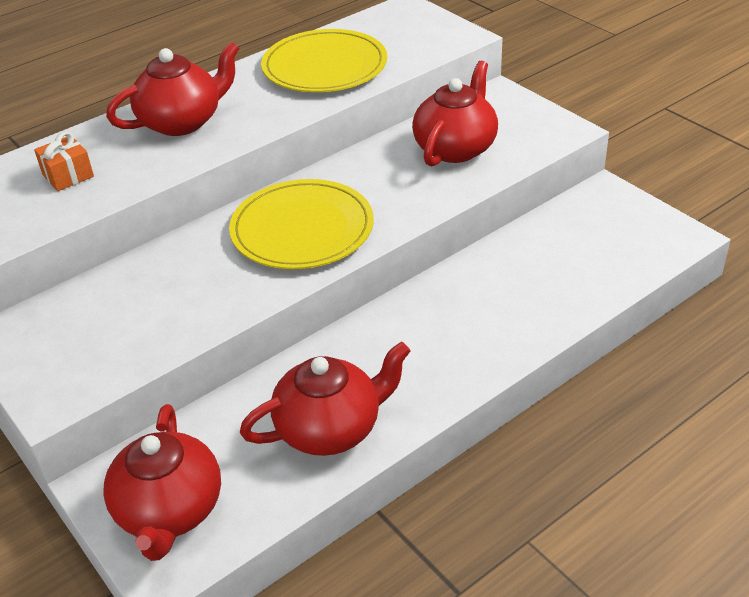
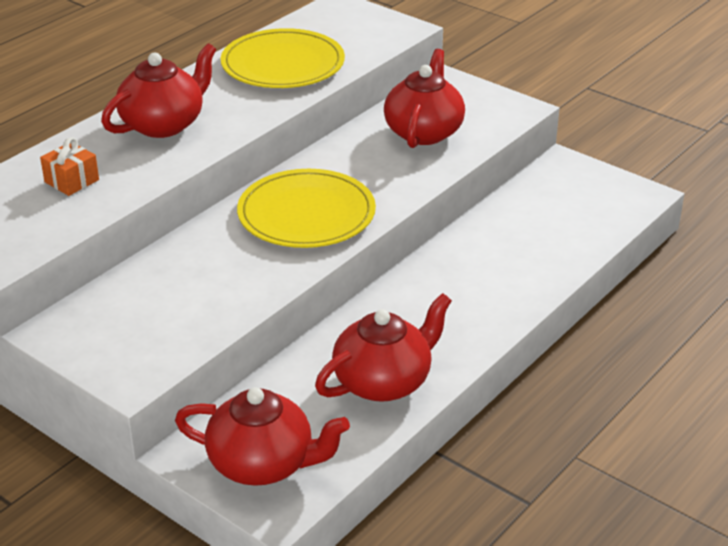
camera: 15 degrees left, 5 degrees down
red teapot [103,404,221,561] -> red teapot turned 60 degrees counterclockwise [175,387,350,486]

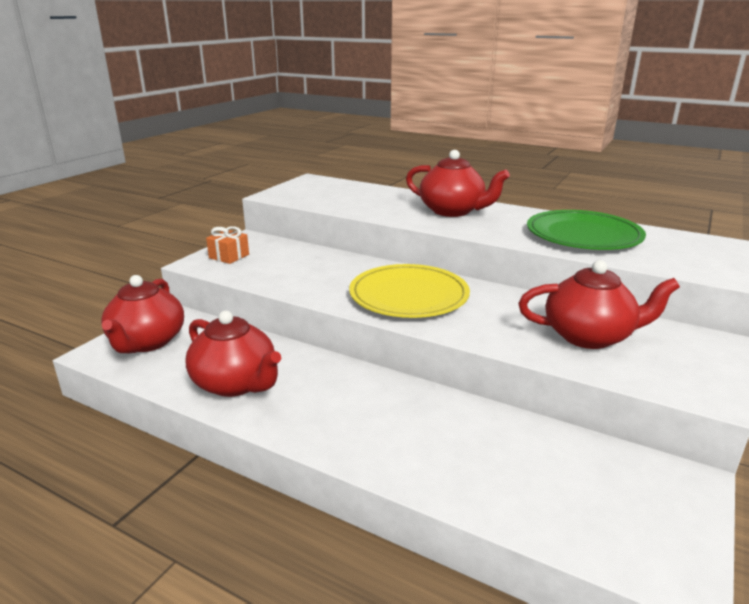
camera: 80 degrees right, 10 degrees down
orange gift [40,137,99,196] -> orange gift moved to [206,226,249,264]
yellow plate [221,28,345,88] -> green plate [527,210,646,250]

